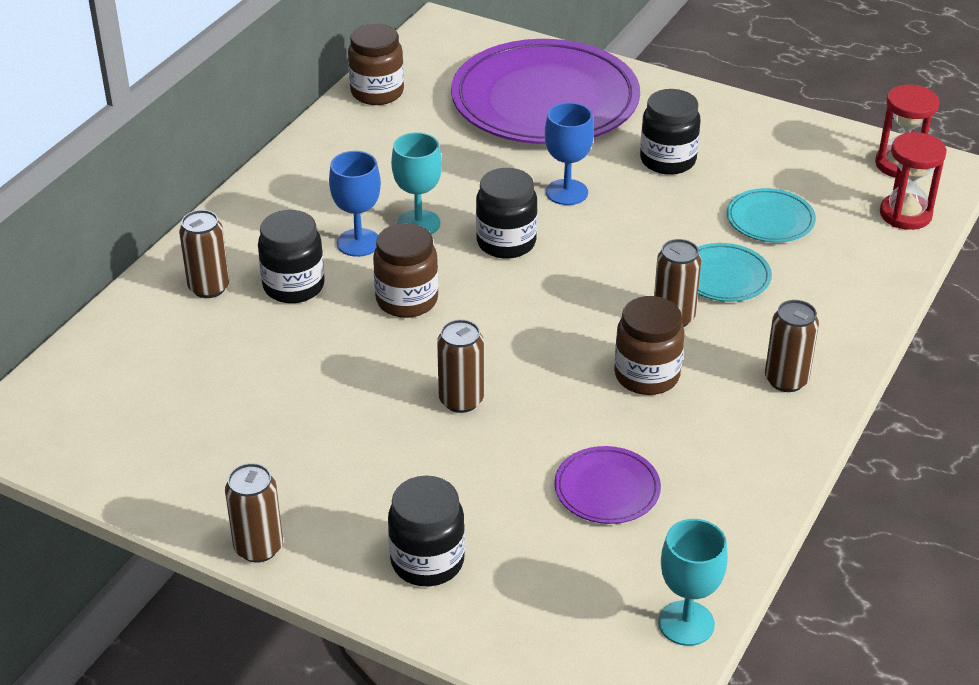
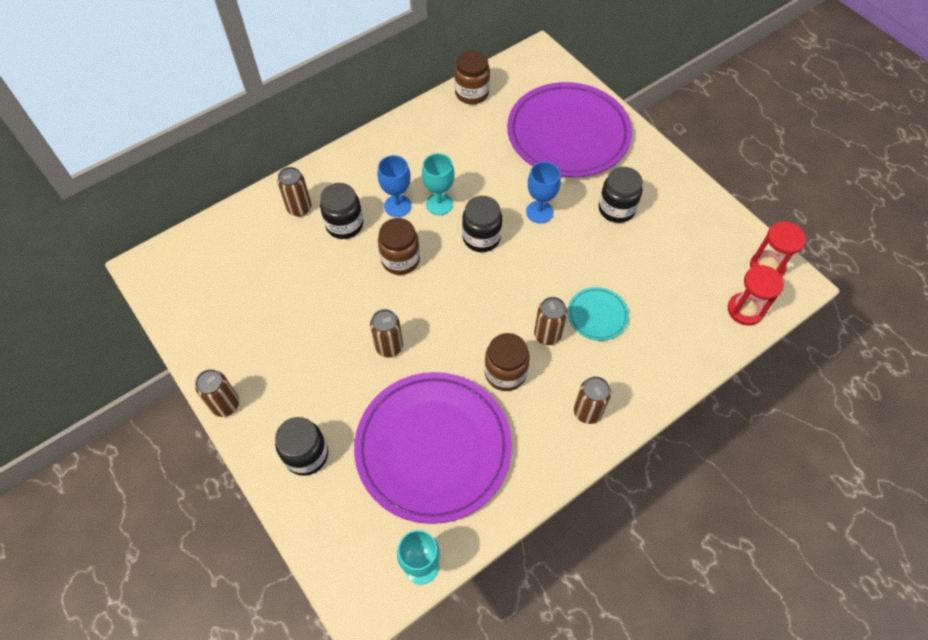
camera: 25 degrees right, 20 degrees up
purple plate [554,446,661,524] -> purple plate [354,372,512,524], size x2.33
turquoise plate [727,188,816,242] -> none

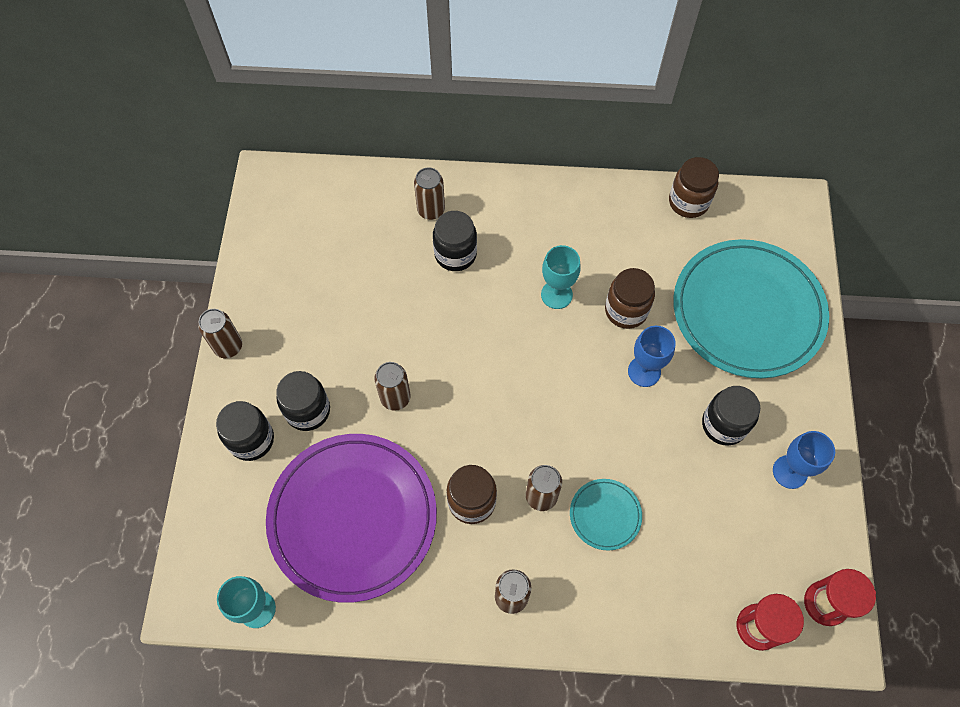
camera: 40 degrees right, 5 degrees up
blue goblet [377,155,412,217] -> blue goblet moved to [773,431,835,489]
brown jar [378,218,420,275] -> brown jar moved to [605,268,655,329]
black jar [462,196,502,252] -> black jar moved to [276,371,330,431]
purple plate [507,82,632,177] -> turquoise plate [673,239,829,378]

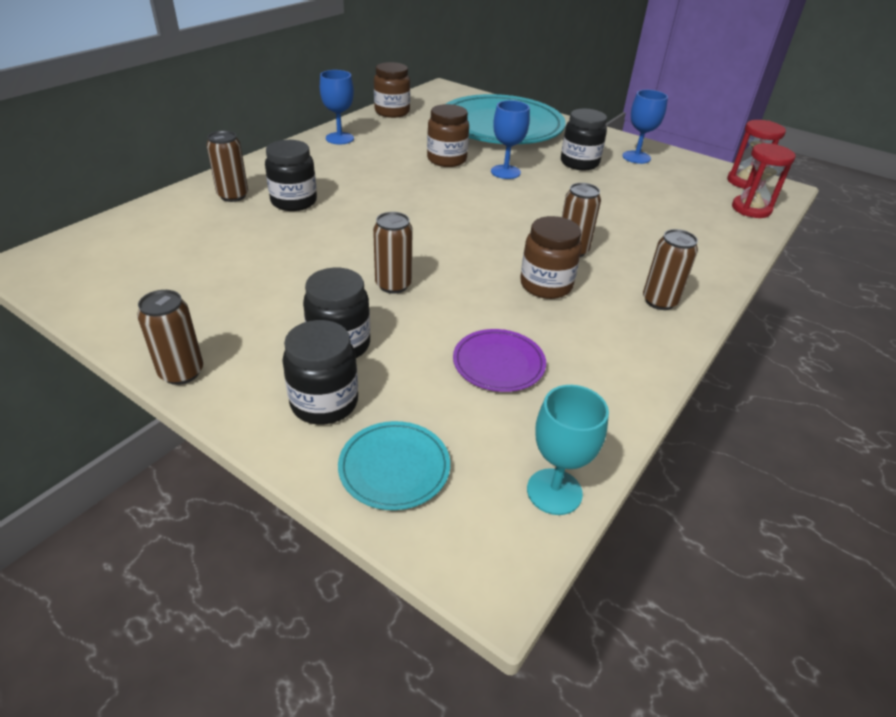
camera: 60 degrees left, 25 degrees down
purple plate [266,434,437,603] -> purple plate [453,329,546,392], size x0.43
turquoise goblet [541,245,580,309] -> none
turquoise plate [570,479,642,551] -> turquoise plate moved to [338,421,450,510]
none -> blue goblet [320,70,354,144]

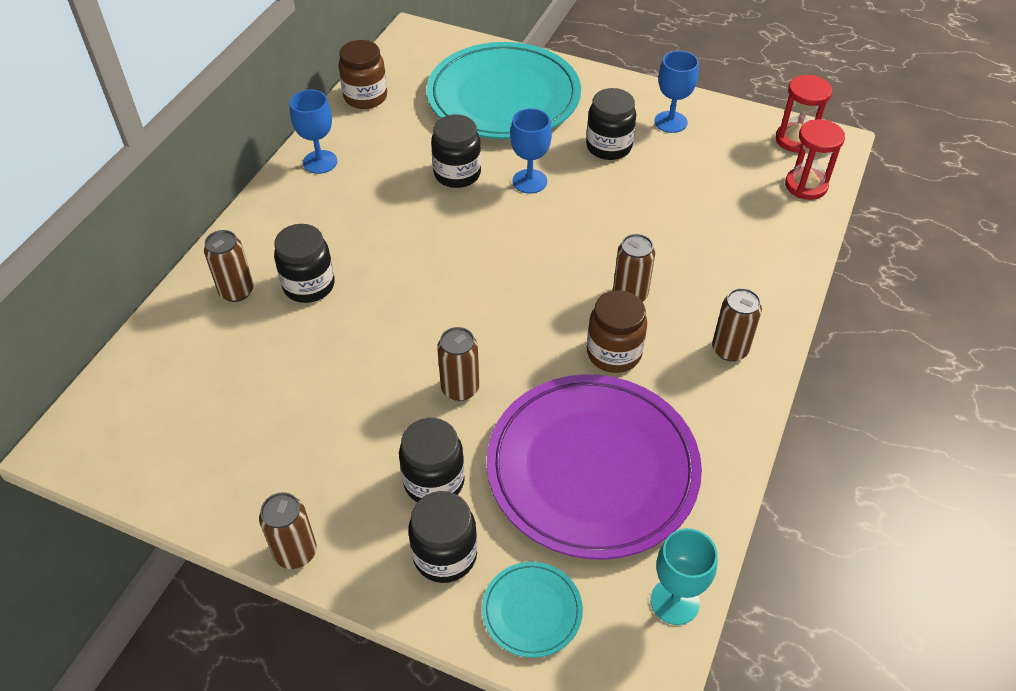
camera: 10 degrees left, 10 degrees up
brown jar [427,104,469,167] -> black jar [431,115,481,188]
purple plate [453,329,546,392] -> purple plate [487,374,702,560], size x2.33

